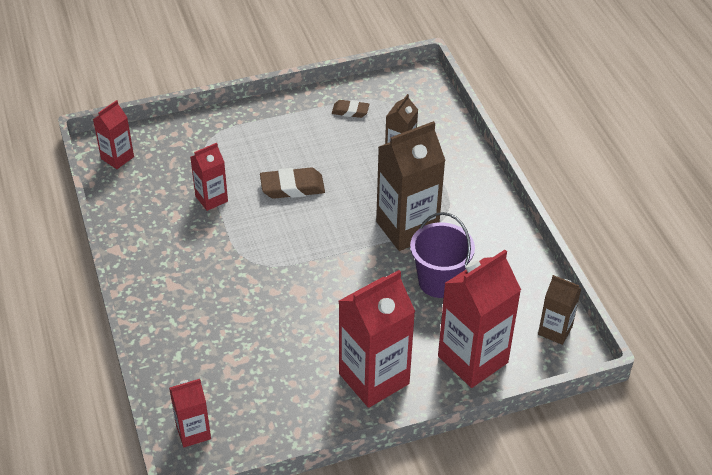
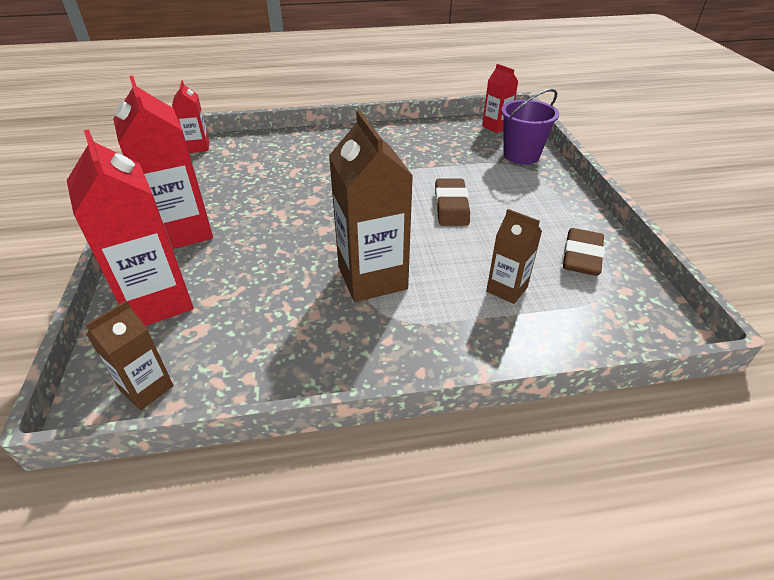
camera: 100 degrees right, 5 degrees down
red carton [190,143,228,211] -> none
brown eraser [332,100,369,118] -> brown eraser [563,228,605,276], size x1.63
purple bucket [410,212,475,298] -> purple bucket moved to [501,89,559,165]

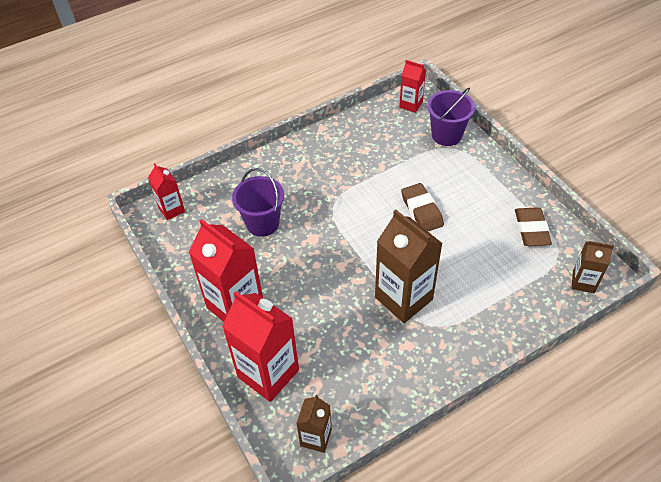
camera: 20 degrees left, 10 degrees up
brown carton [486,209,542,304] -> brown carton moved to [572,241,614,293]
none -> purple bucket [232,168,284,237]

